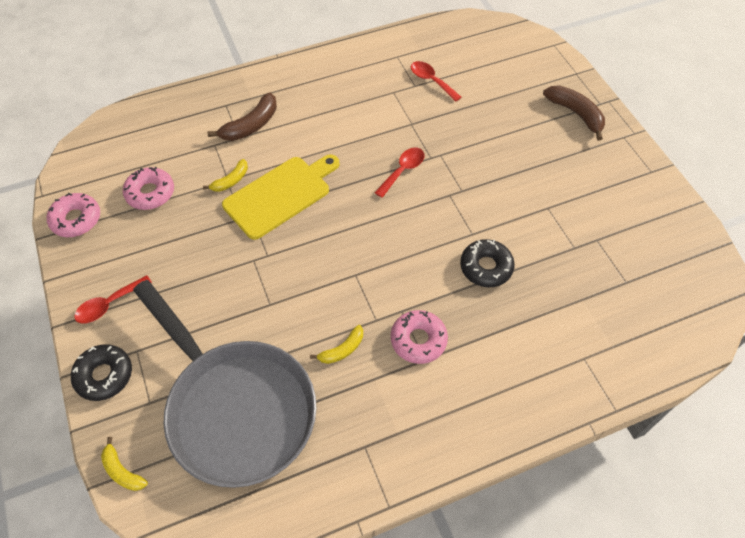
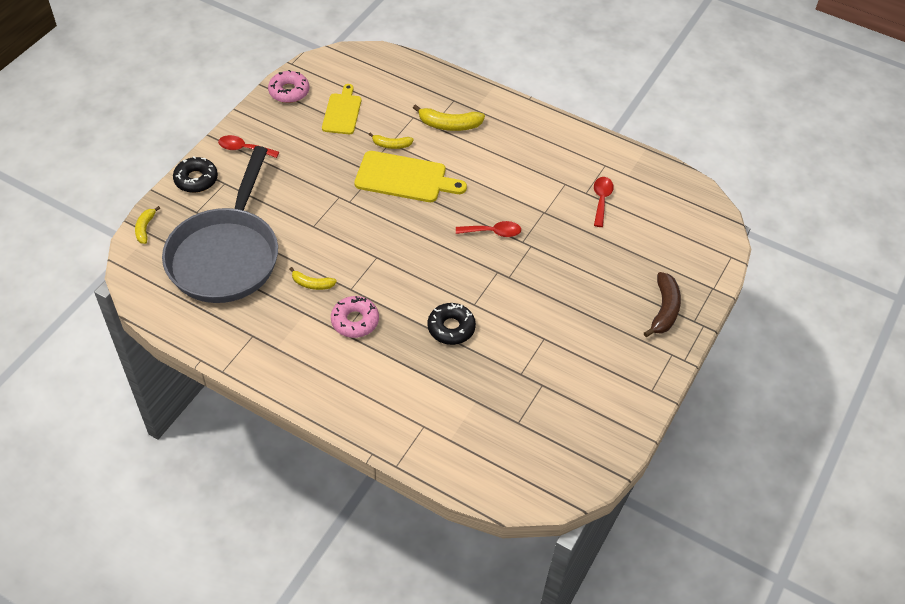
camera: 50 degrees right, 5 degrees down
pink donut [123,167,174,210] -> yellow cutting board [322,84,361,134]
brown banana [207,93,277,141] -> yellow banana [413,104,485,131]

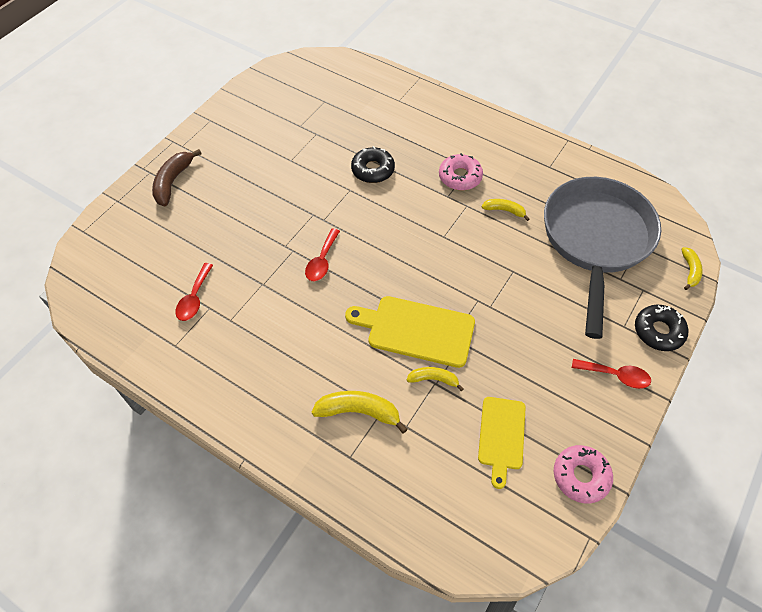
camera: 175 degrees left, 5 degrees up
red spoon [456,221,521,237] -> red spoon turned 75 degrees counterclockwise [305,228,340,281]

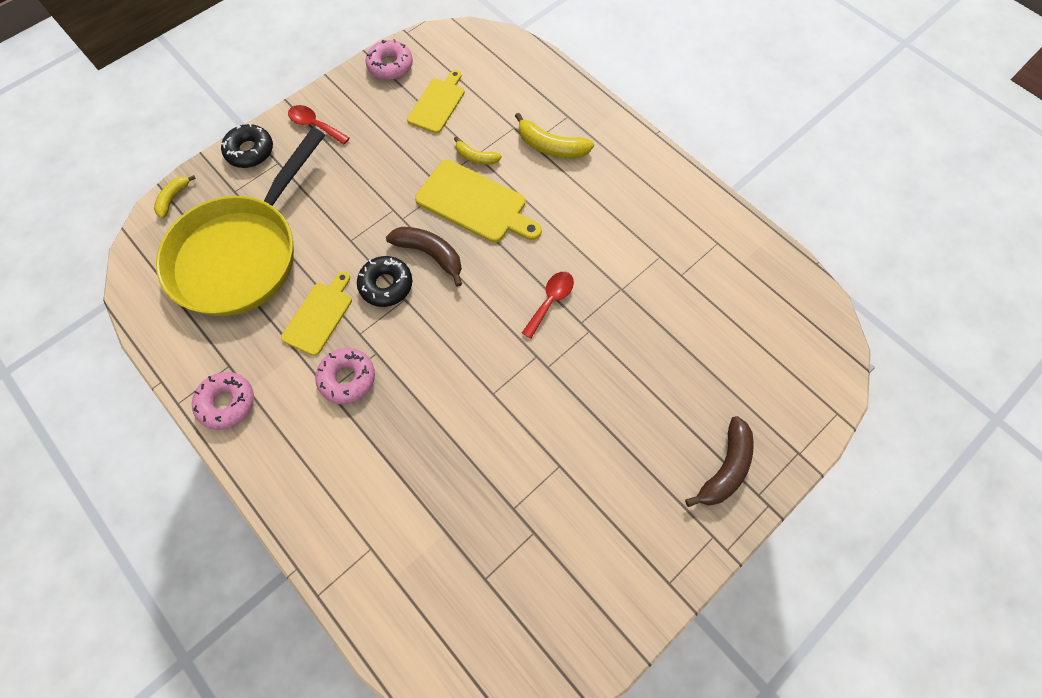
camera: 165 degrees left, 10 degrees up
red spoon [175,263,213,321] -> none
black donut [351,146,395,183] -> black donut moved to [357,256,412,307]
yellow banana [482,199,529,221] -> yellow cutting board [281,271,352,356]
grey pan [544,177,661,339] -> yellow pan [156,128,325,316]
none -> pink donut [192,372,254,430]
none -> brown banana [386,227,462,287]

